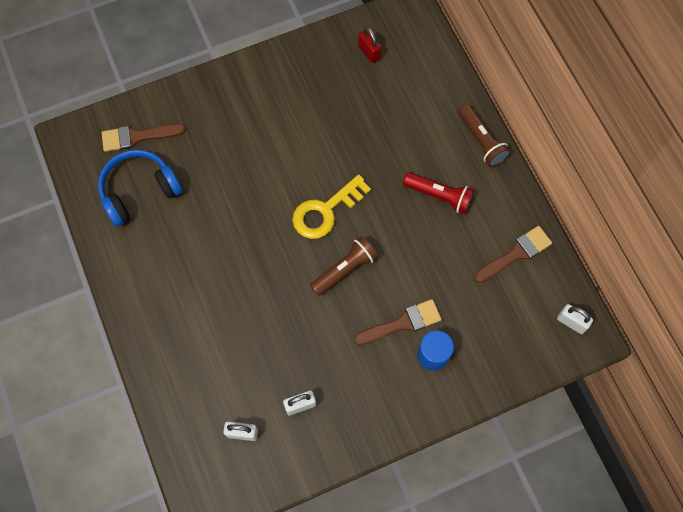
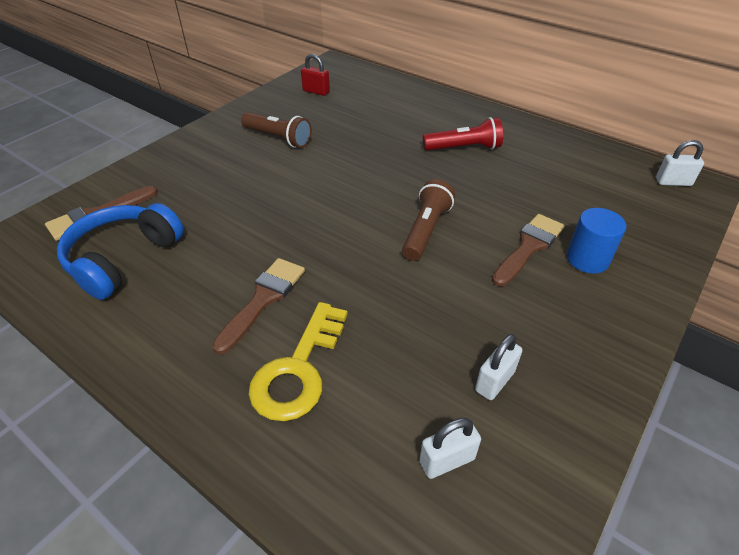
camera: 30 degrees left, 25 degrees down
yellow key [292,174,371,239] -> yellow key moved to [249,302,348,421]
brown flashlight [458,104,511,167] -> brown flashlight moved to [241,112,312,148]
brown brush [475,226,552,283] -> brown brush moved to [212,258,305,355]

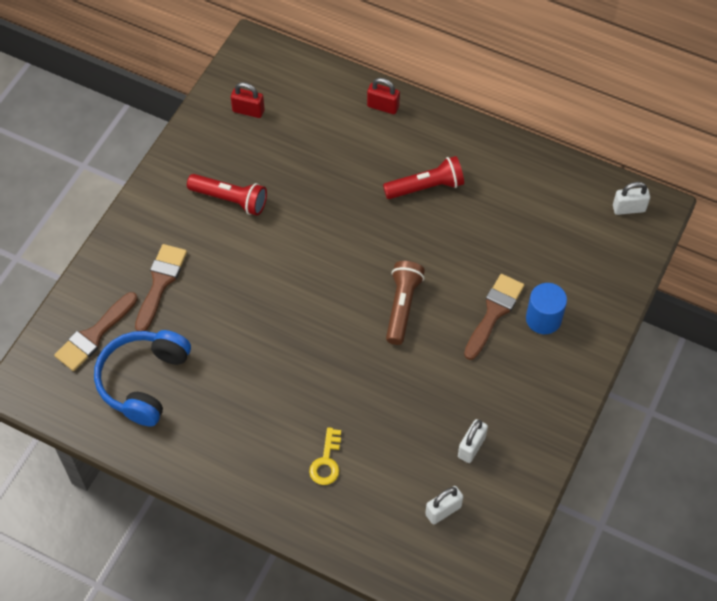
camera: 10 degrees left, 15 degrees up
brown brush [212,258,305,355] -> brown brush moved to [135,244,187,331]
brown flashlight [241,112,312,148] -> red flashlight [187,174,267,216]
yellow key [249,302,348,421] -> yellow key [309,427,341,485], size x0.56
none -> red padlock [367,78,400,114]

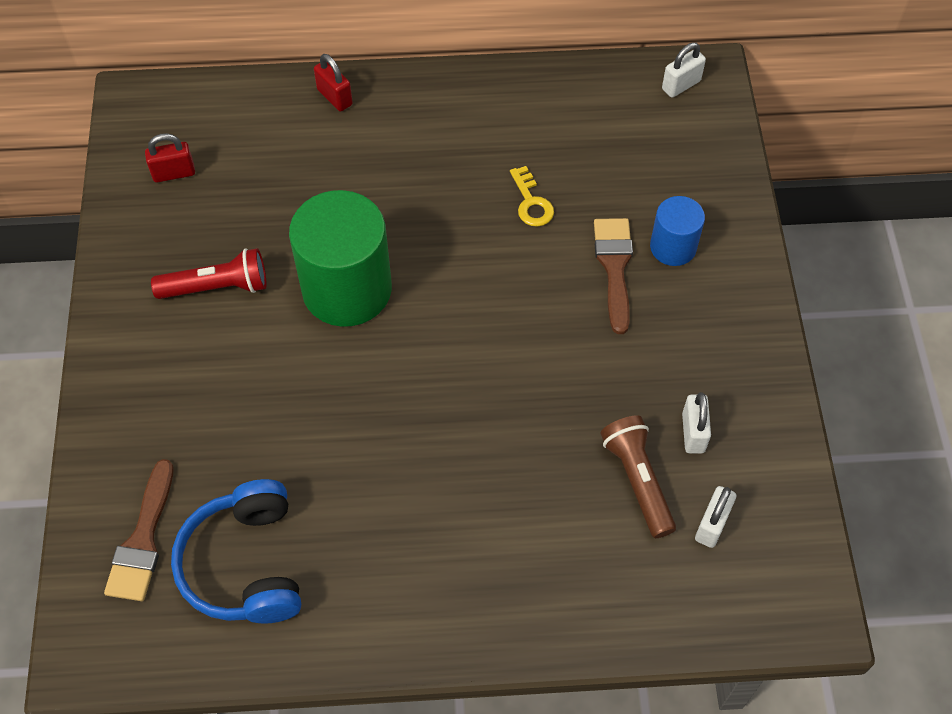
camera: 30 degrees left, 0 degrees up
brown brush [135,244,187,331] -> none
yellow key [309,427,341,485] -> yellow key moved to [510,166,554,227]
red padlock [367,78,400,114] -> red padlock turned 60 degrees clockwise [314,54,353,112]
red flashlight [383,156,464,199] -> none
brown flashlight [386,261,425,345] -> brown flashlight moved to [601,415,676,538]
none -> green cylinder [289,190,392,327]

